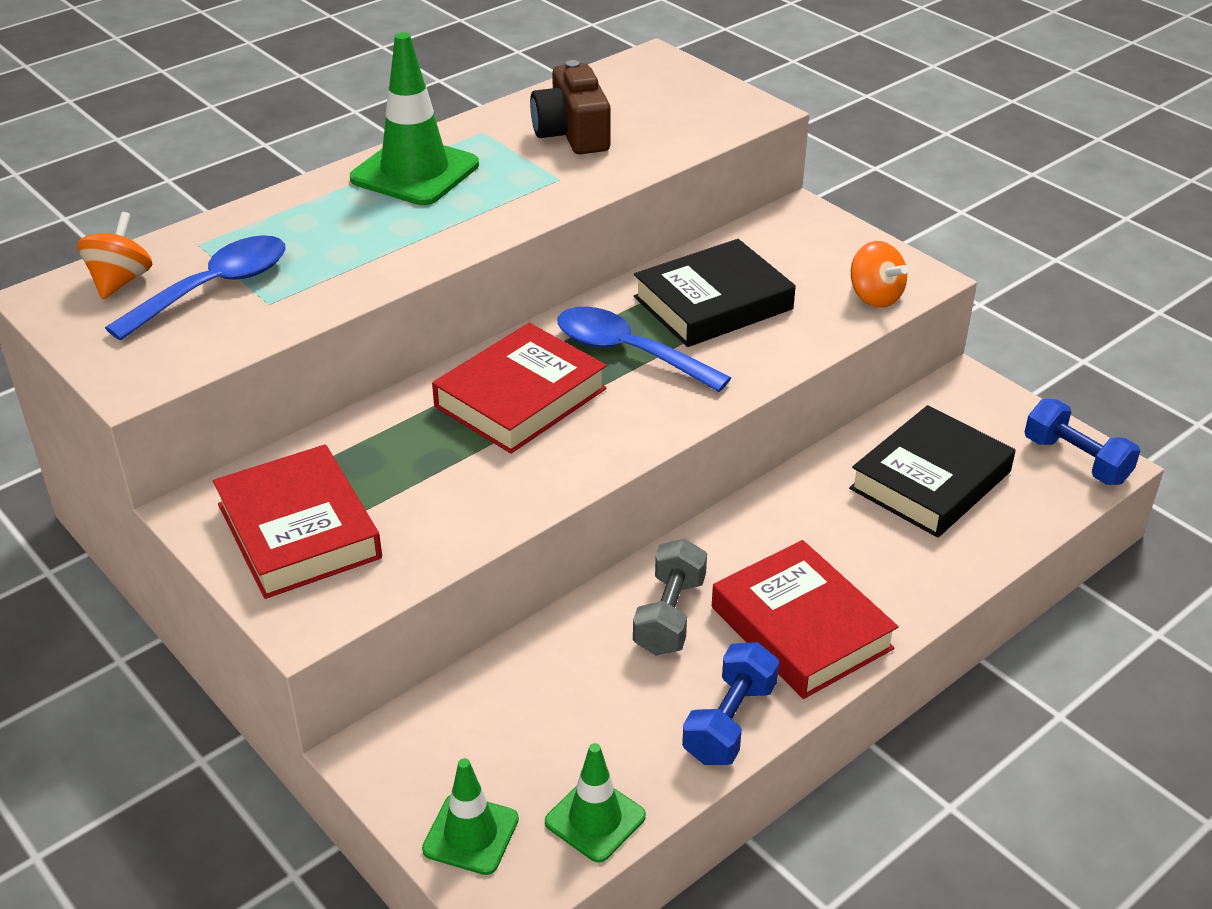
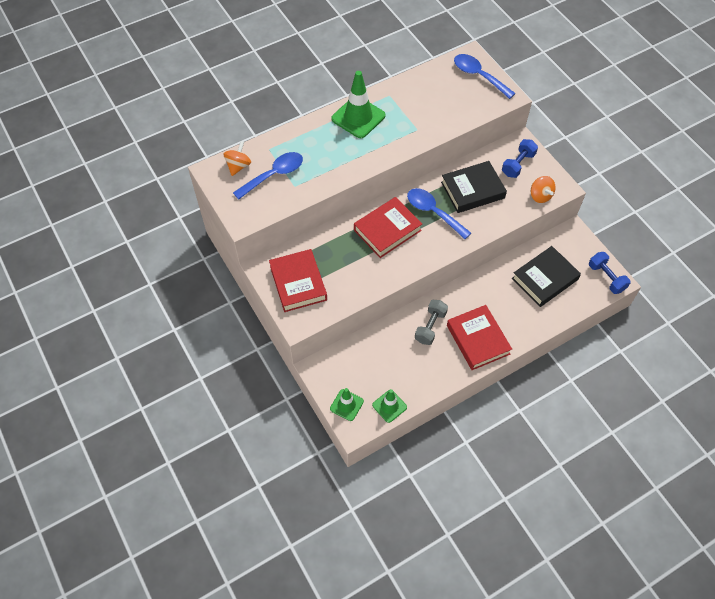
camera: 10 degrees right, 20 degrees up
brown camera [530,60,611,154] -> none
blue dumbbell [682,642,779,765] -> blue dumbbell moved to [502,139,538,178]
none -> blue spoon [454,54,516,99]

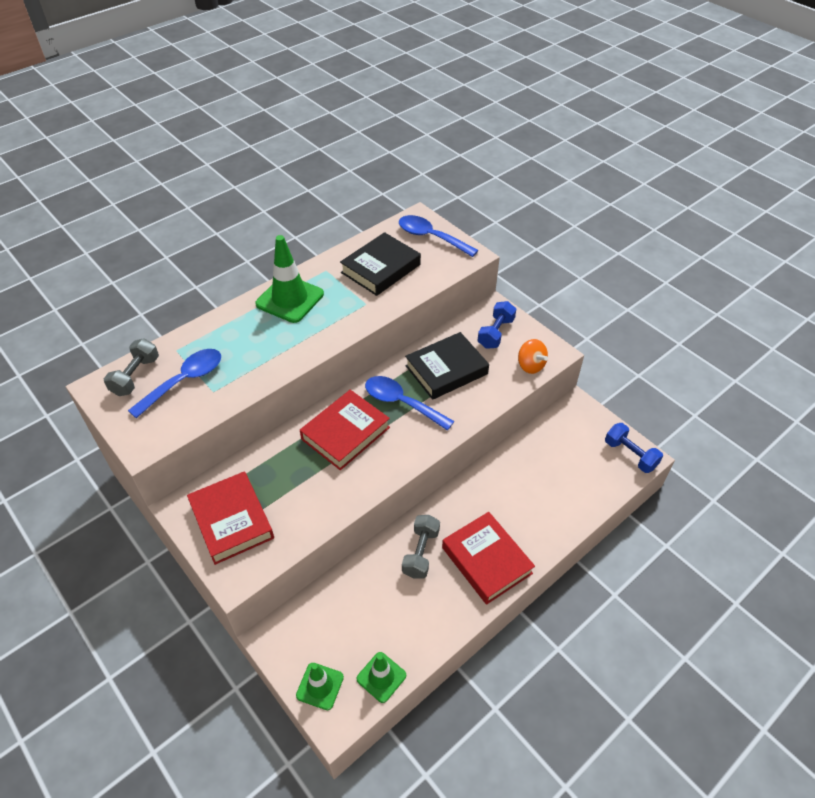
camera: 10 degrees left, 10 degrees down
orange spinning top [223,141,251,176] -> grey dumbbell [104,338,159,396]
black book [512,246,581,307] -> black book moved to [340,232,421,296]

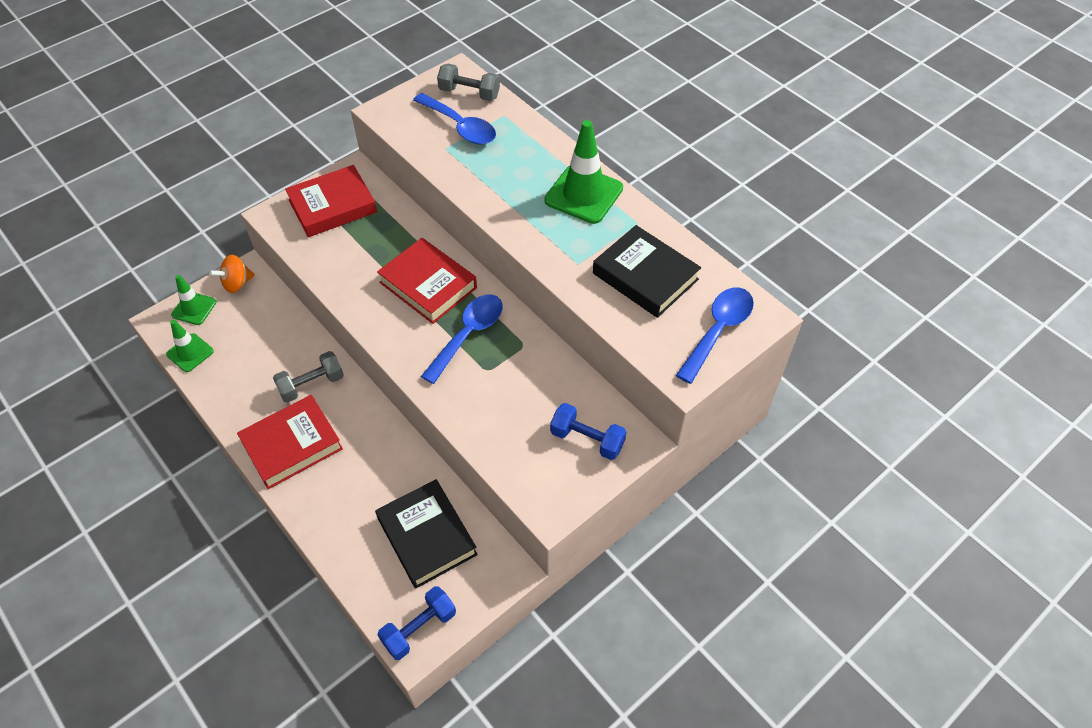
camera: 90 degrees right, 5 degrees up
grey dumbbell [402,515,440,579] -> grey dumbbell turned 45 degrees counterclockwise [273,351,344,403]
black book [405,332,489,400] -> black book moved to [375,479,478,589]
orange spinning top [518,339,548,374] -> orange spinning top moved to [209,255,255,293]

